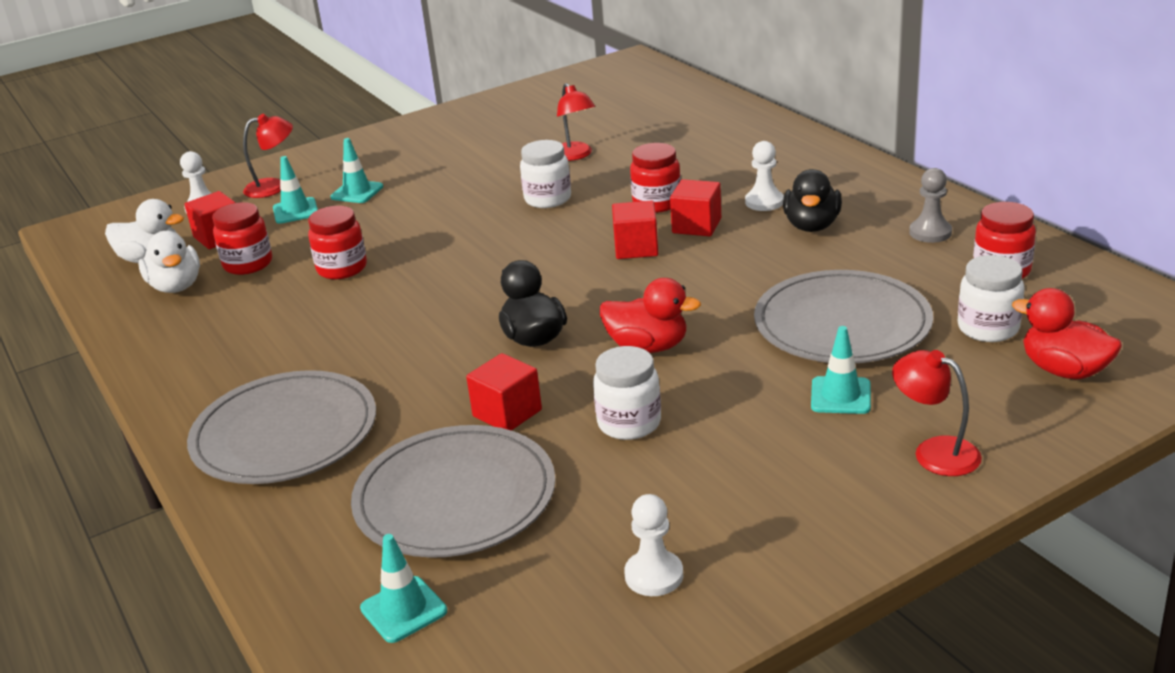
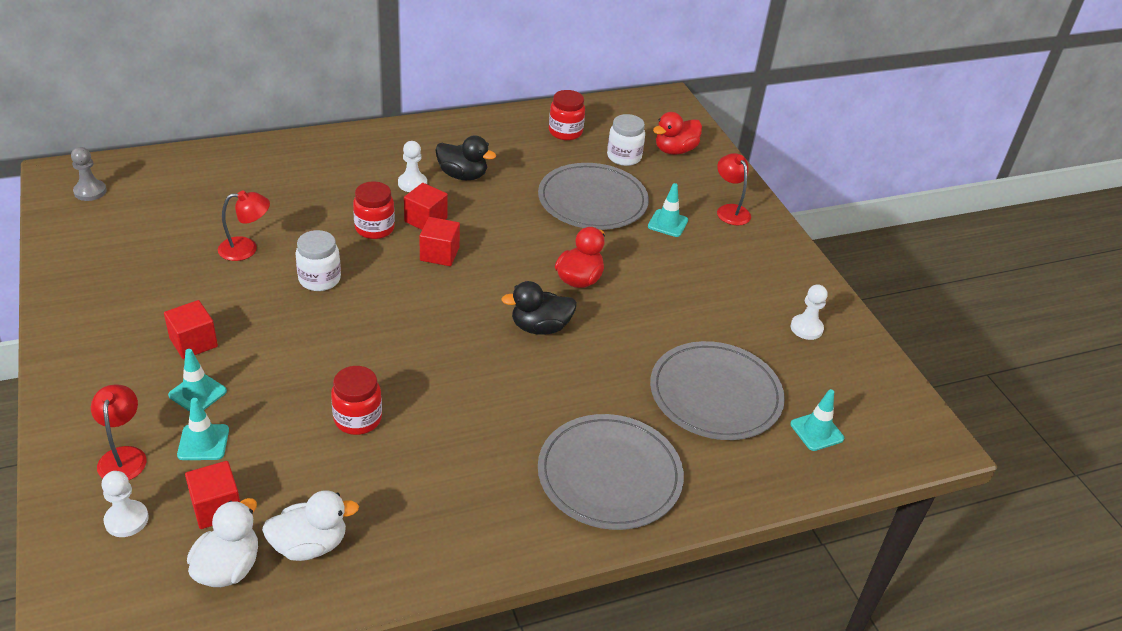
camera: 85 degrees left, 10 degrees up
red jar [212,202,272,275] -> none
red cube [466,353,542,431] -> red cube moved to [164,300,218,359]
white jar [593,346,661,440] -> none
red lamp [892,350,982,476] -> red lamp turned 105 degrees clockwise [717,153,751,225]
grey pawn [909,168,952,243] -> grey pawn moved to [71,147,107,201]

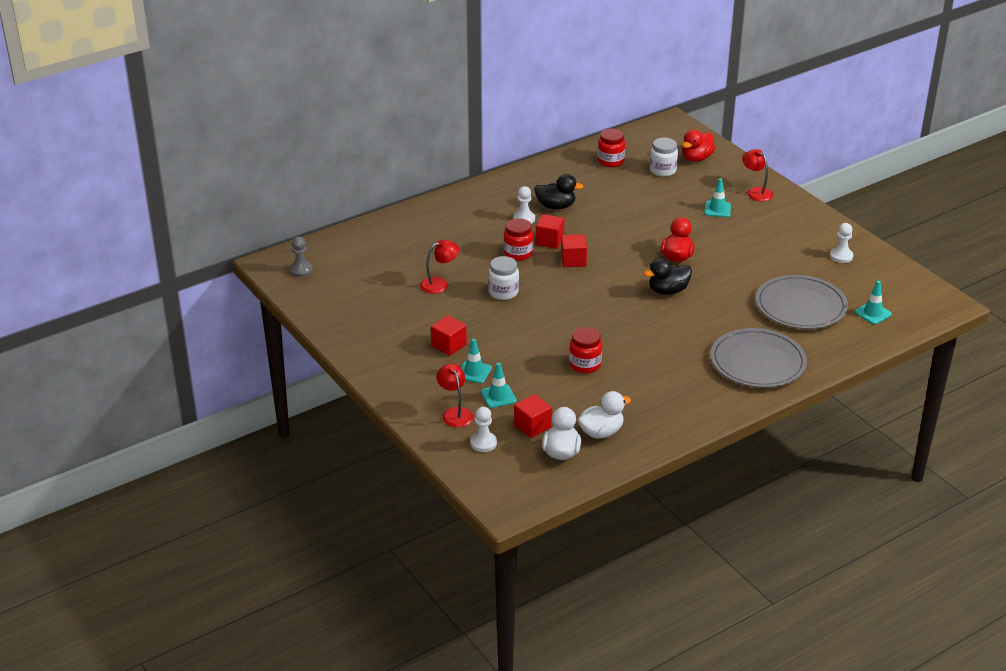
camera: 10 degrees left, 5 degrees down
grey plate [538,163,649,230] -> none

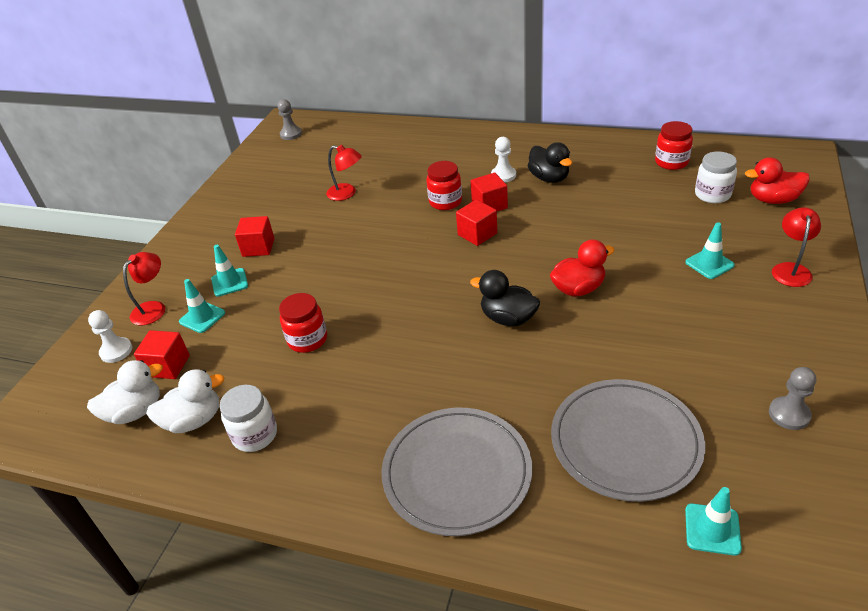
camera: 55 degrees right, 5 degrees up
white jar [488,256,519,300] -> white jar moved to [220,385,277,452]
white duck [577,391,631,439] -> white duck turned 45 degrees counterclockwise [146,369,225,433]
white pawn [830,223,853,263] -> grey pawn [769,367,816,430]

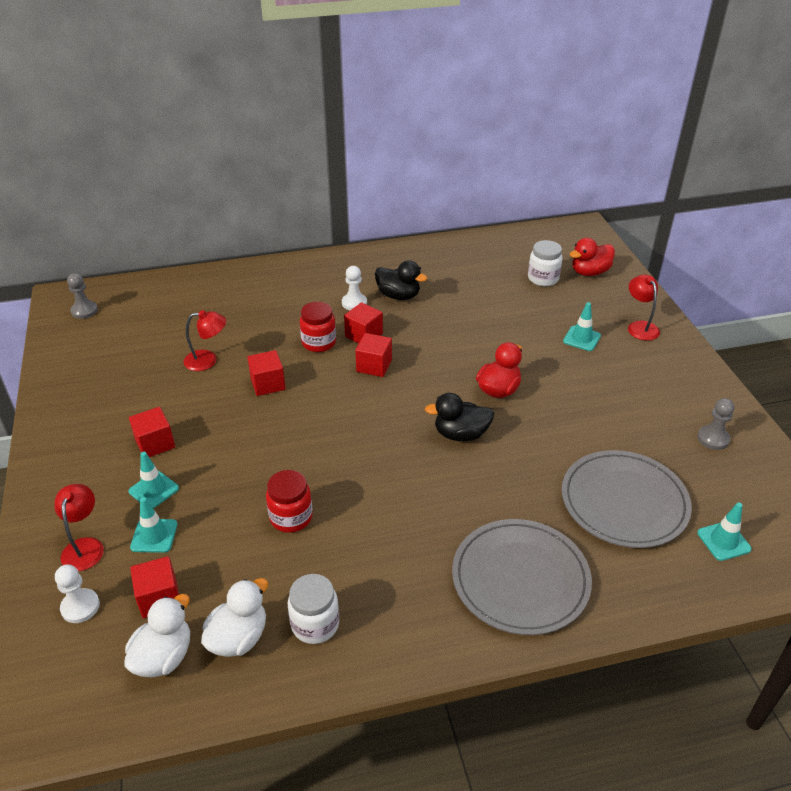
camera: 35 degrees left, 0 degrees up
red jar [655,121,693,170] -> none
none -> red cube [247,350,286,396]

